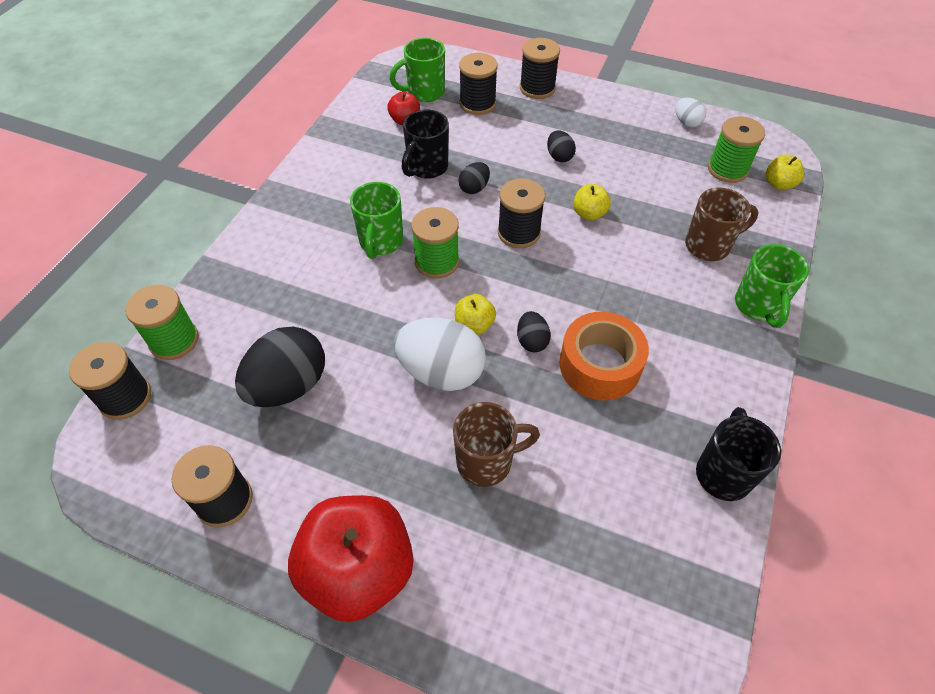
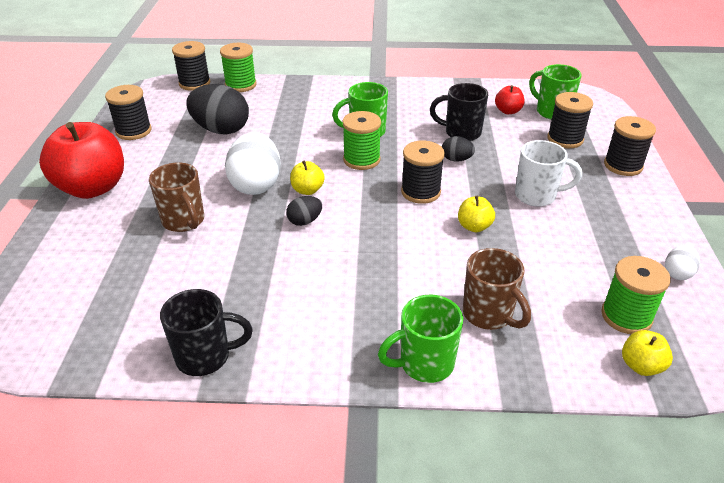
camera: 70 degrees right, 15 degrees down
black egg [547,130,576,162] -> white mug [515,140,582,207]
orange tape [559,312,649,401] -> none

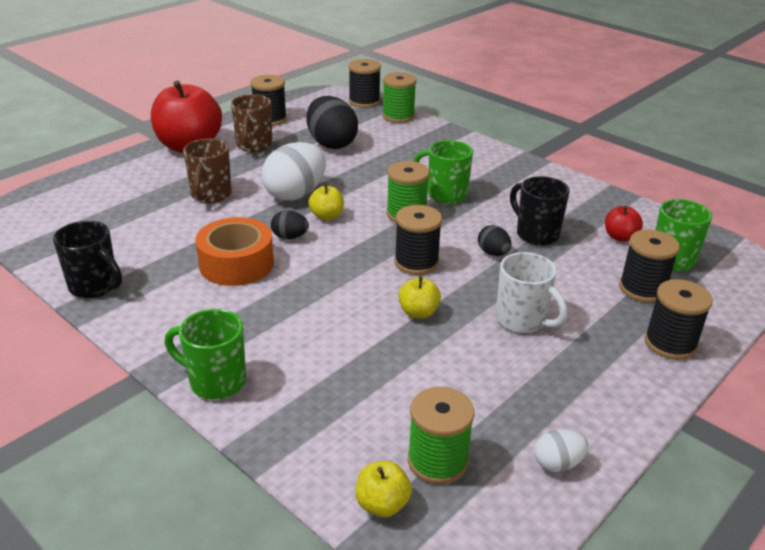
camera: 40 degrees right, 5 degrees down
brown mug [463,248,531,330] -> brown mug moved to [231,94,272,152]
none -> orange tape [196,217,274,286]

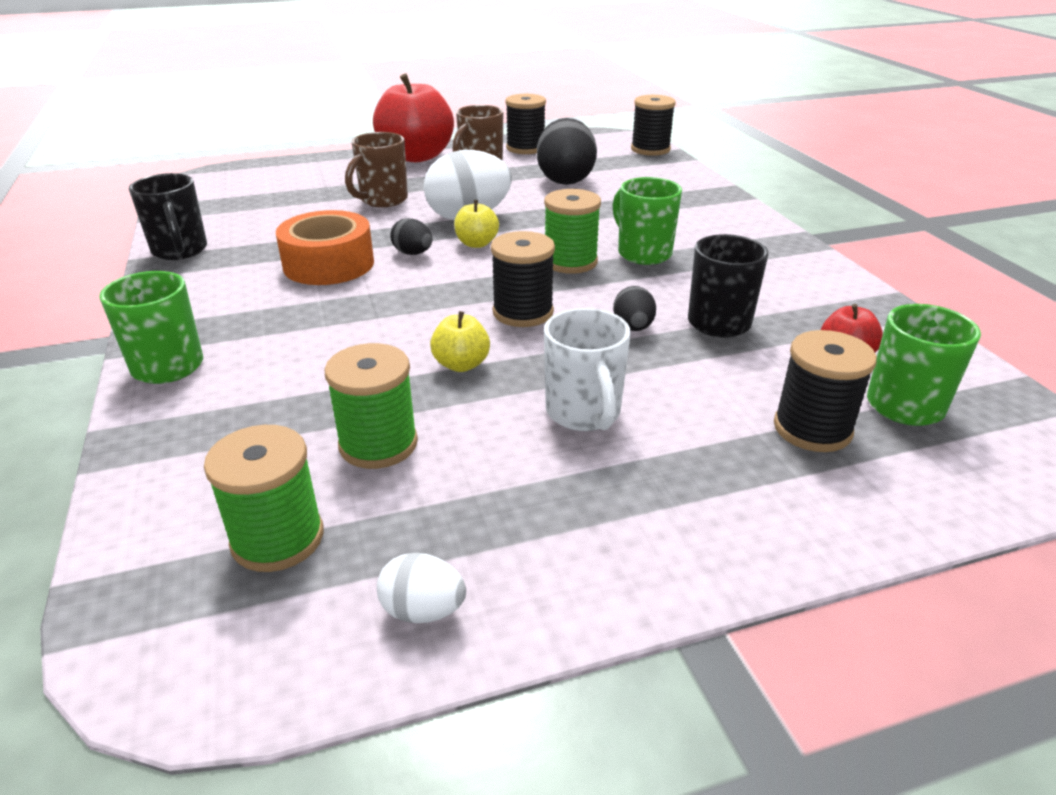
camera: 30 degrees right, 0 degrees up
yellow apple [356,461,412,517] -> none
green spool [382,72,417,123] -> green spool moved to [324,343,418,469]
black spool [645,279,713,360] -> none

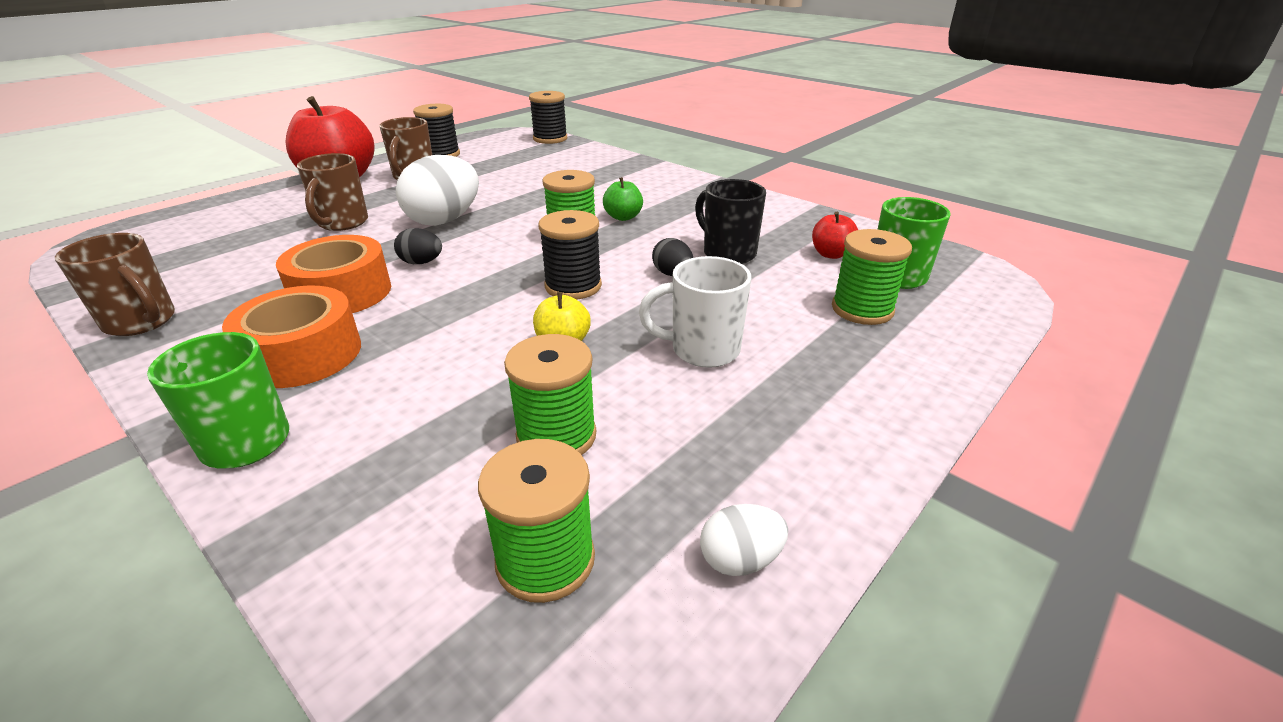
camera: 30 degrees left, 0 degrees up
black mug [129,173,207,260] -> brown mug [55,233,175,336]
yellow apple [454,200,499,248] -> none
black egg [537,118,597,185] -> none
white mug [544,308,631,431] -> white mug turned 135 degrees clockwise [639,256,751,368]
green mug [613,177,682,265] -> green apple [603,177,643,221]
black spool [774,330,877,452] -> green spool [832,229,912,325]
none -> orange tape [222,286,361,388]

